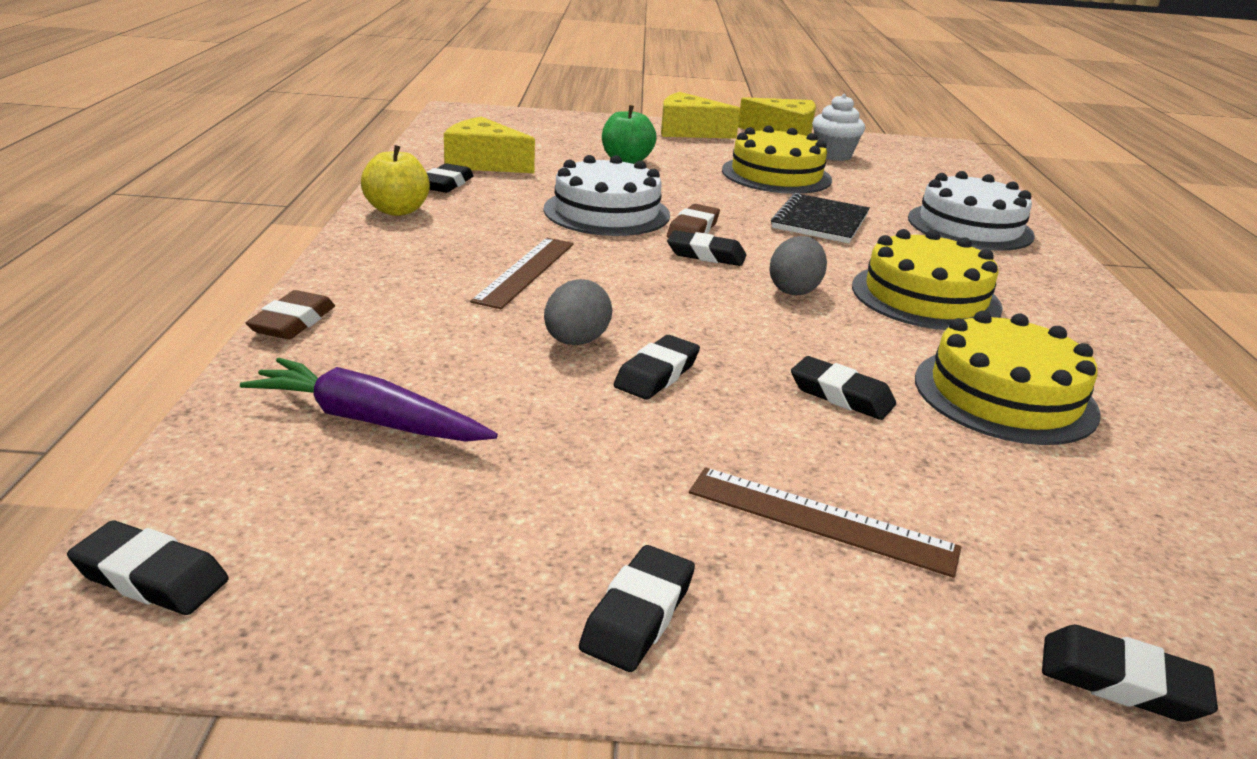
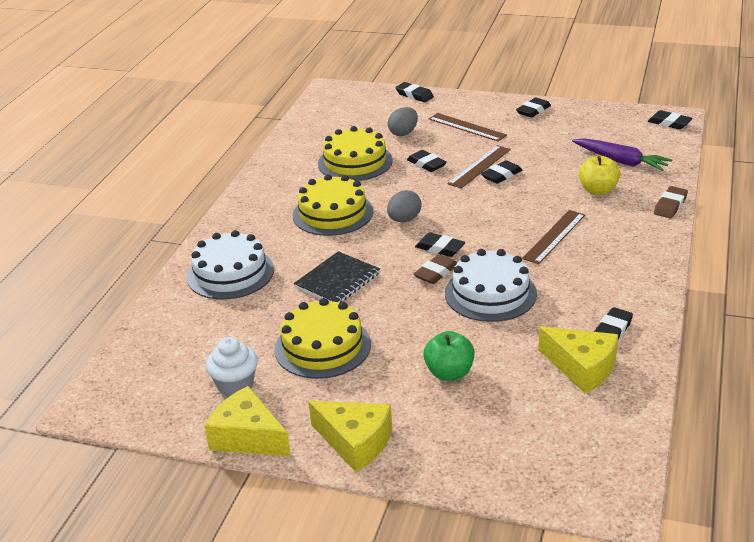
camera: 160 degrees left, 5 degrees up
yellow apple [361,145,430,216] -> yellow apple moved to [579,156,620,195]
grey egg [544,279,612,345] -> grey egg moved to [388,107,418,136]
none -> brown ruler [447,145,511,189]

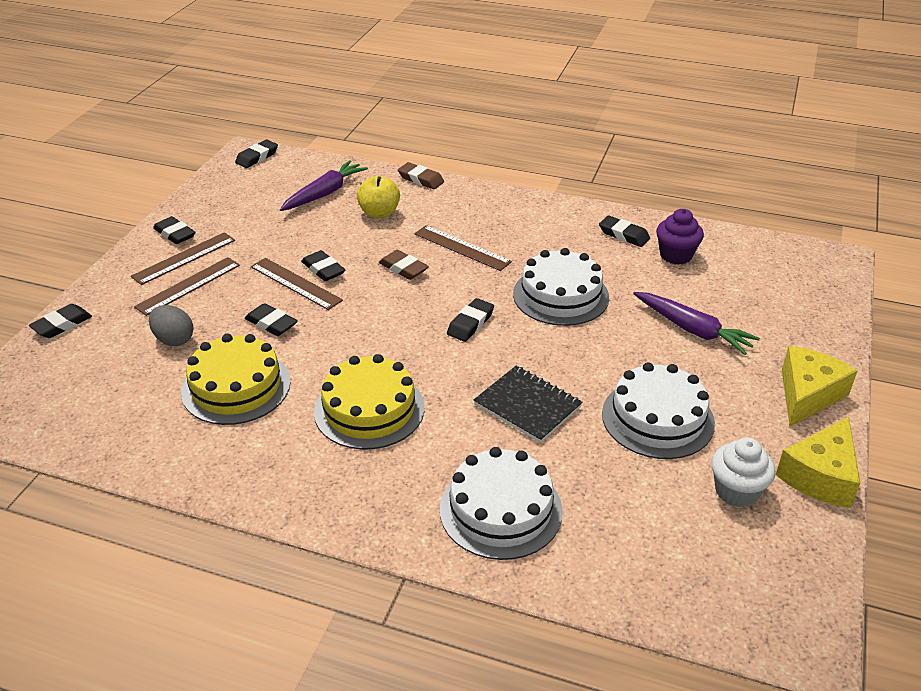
camera: 90 degrees left, 5 degrees up
yellow cake [274,298,371,379] -> white cake [602,362,715,459]
grey egg [387,190,422,222] -> none
black eraser [407,150,447,172] -> black eraser turned 75 degrees clockwise [245,303,298,336]
brown eraser [414,254,457,284] -> brown eraser moved to [379,250,429,280]
green apple [423,331,475,381] -> purple carrot [633,292,760,355]
yellow cheese [538,326,618,393] -> purple cupcake [656,209,704,265]
none -> brown ruler [131,232,235,285]

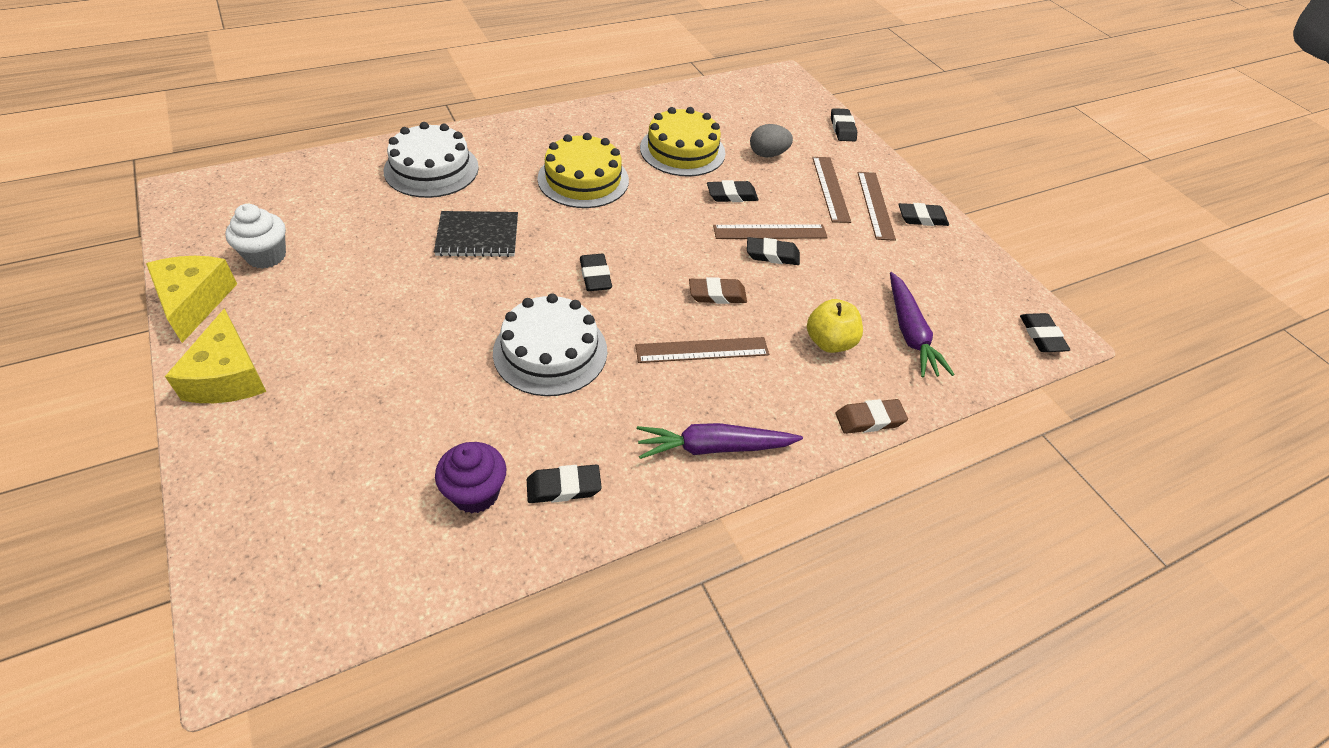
camera: 130 degrees right, 10 degrees up
white cake [602,362,715,459] -> none
purple carrot [633,292,760,355] -> purple carrot moved to [637,423,803,459]

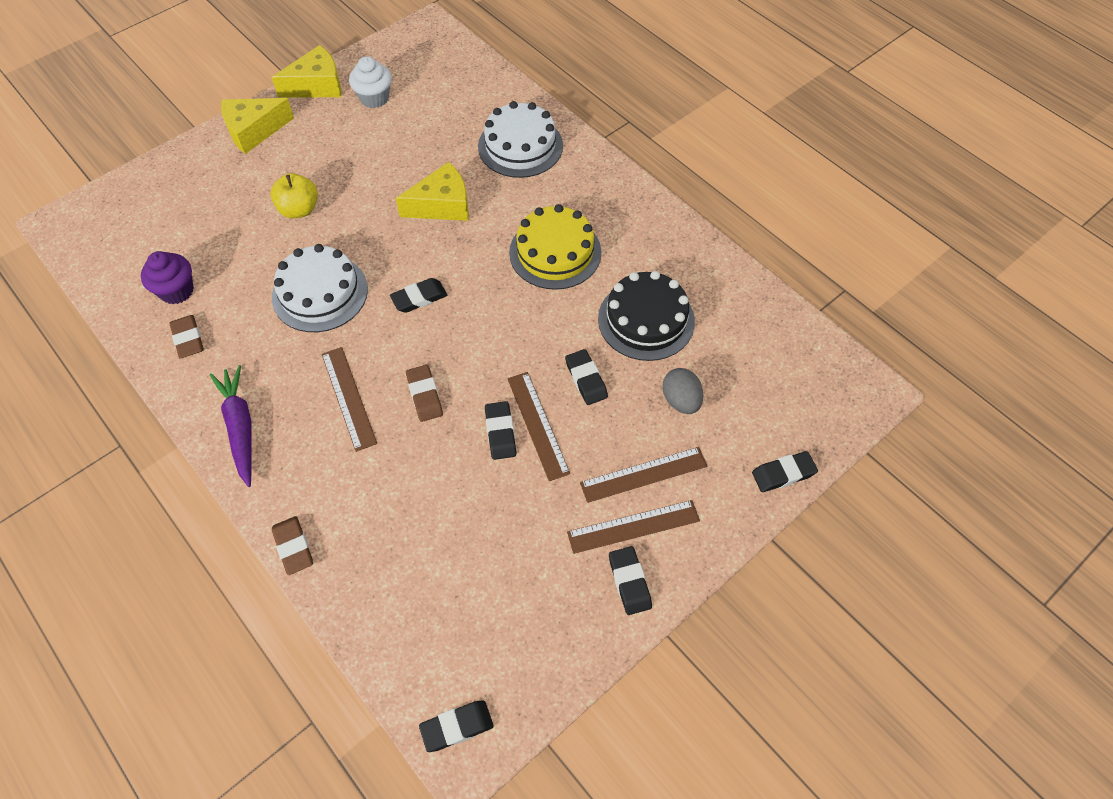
camera: 80 degrees right, 10 degrees up
black notebook [434,211,518,257] -> yellow cheese [396,162,469,221]
black eraser [527,465,602,503] -> brown eraser [170,315,204,359]
yellow cake [640,107,725,177] -> black cake [598,271,695,361]
yellow apple [807,299,863,353] -> yellow apple moved to [271,173,318,218]
purple carrot [890,272,954,377] -> none

